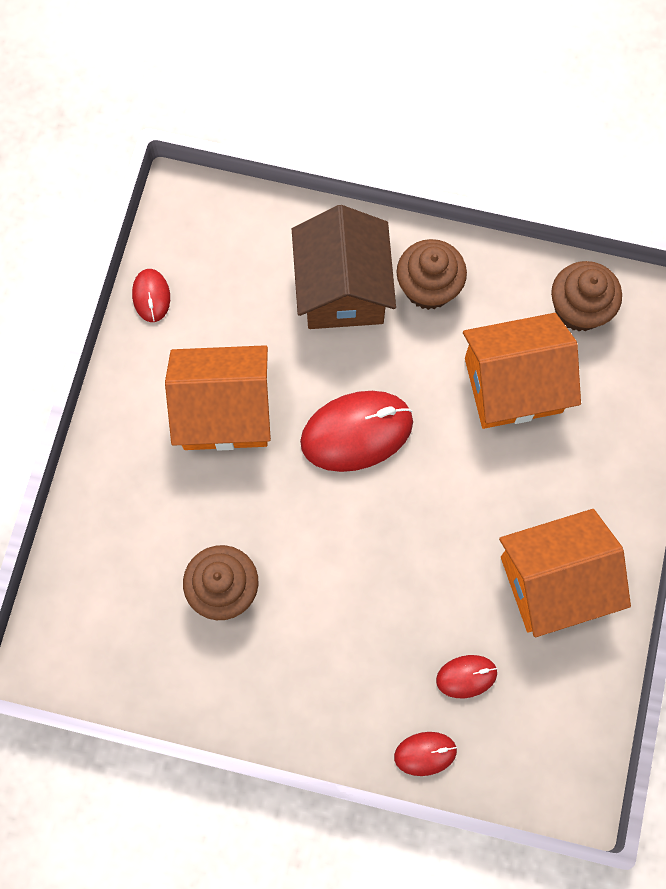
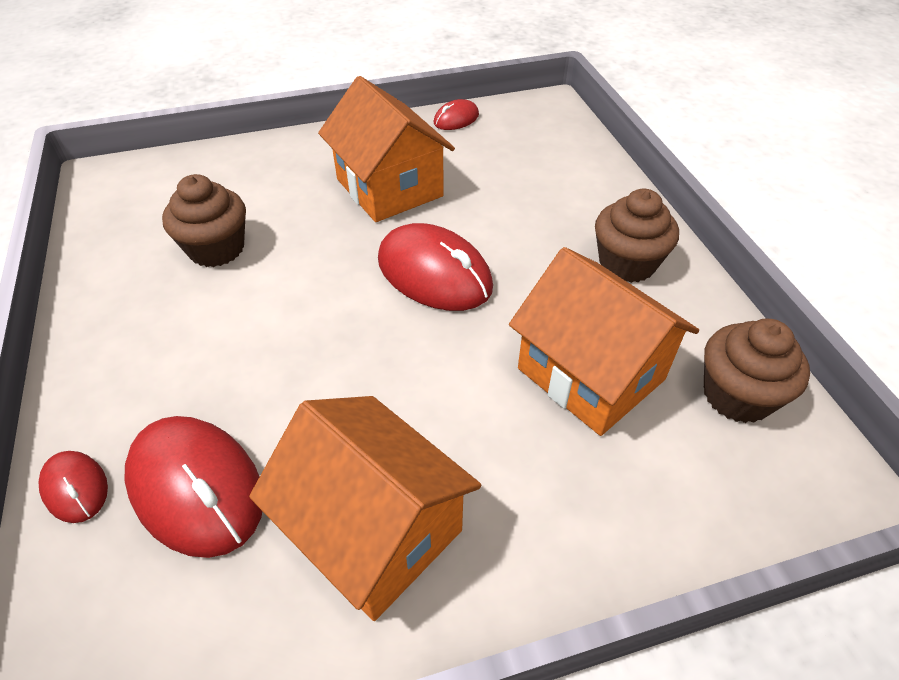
camera: 60 degrees right, 25 degrees down
brown house [292,205,396,329] -> none
red mouse [436,655,498,698] -> red mouse [124,416,262,558], size x1.97

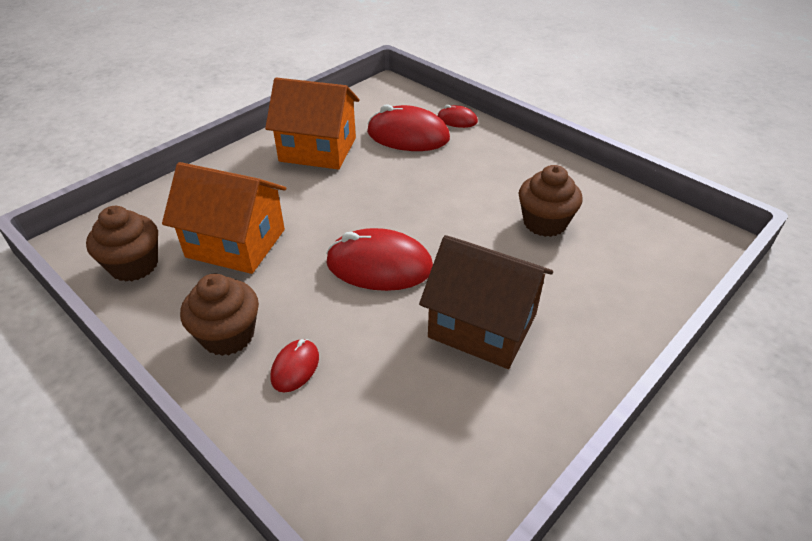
camera: 150 degrees right, 5 degrees down
orange house [318,76,455,222] -> brown house [419,235,553,369]
red mouse [434,99,479,130] -> red mouse moved to [270,339,319,392]

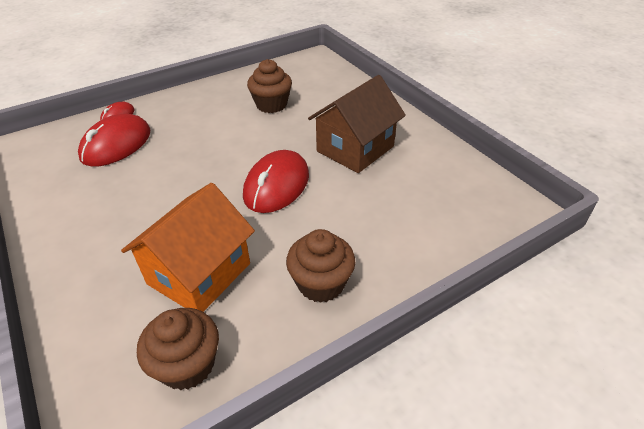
camera: 75 degrees left, 0 degrees up
orange house [265,77,359,169] -> none
red mouse [270,339,319,392] -> none

